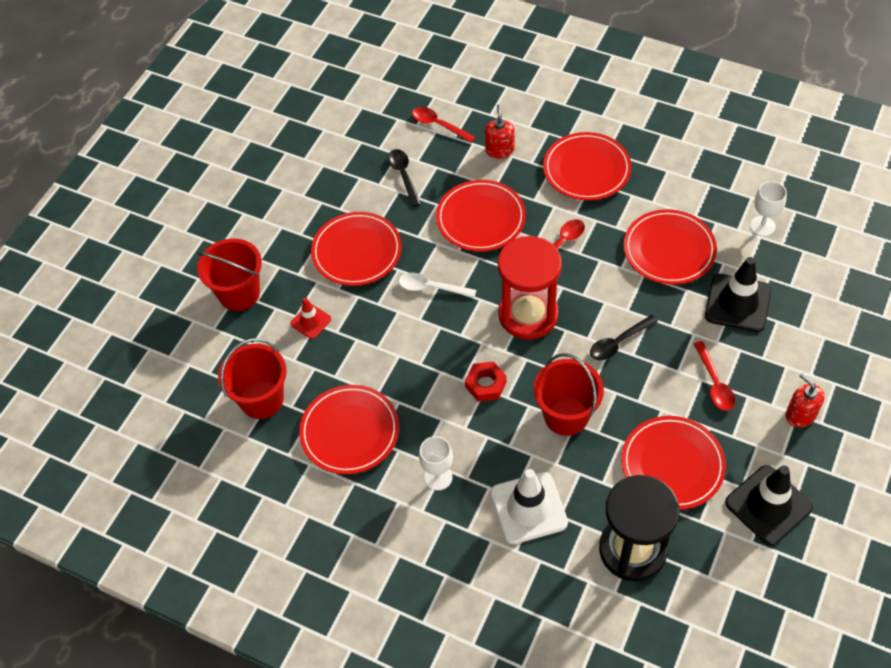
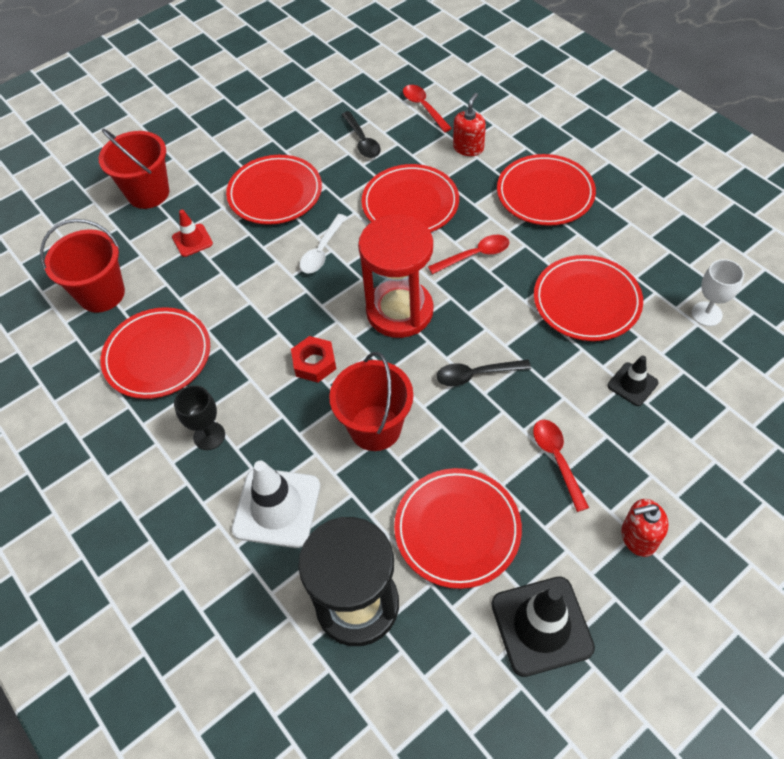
camera: 25 degrees right, 0 degrees up
black spoon [388,149,421,207] -> black spoon turned 150 degrees clockwise [341,111,381,158]
white spoon [399,273,476,298] -> white spoon turned 105 degrees counterclockwise [300,214,347,273]
white goblet [419,436,453,490] -> black goblet [174,385,225,450]
red spoon [694,341,735,411] -> red spoon turned 150 degrees clockwise [533,420,589,512]
black traffic cone [705,257,771,332] -> black traffic cone [608,355,659,406], size x0.54
red soap dispenser [786,373,825,428] -> red soap dispenser turned 90 degrees counterclockwise [621,499,669,557]

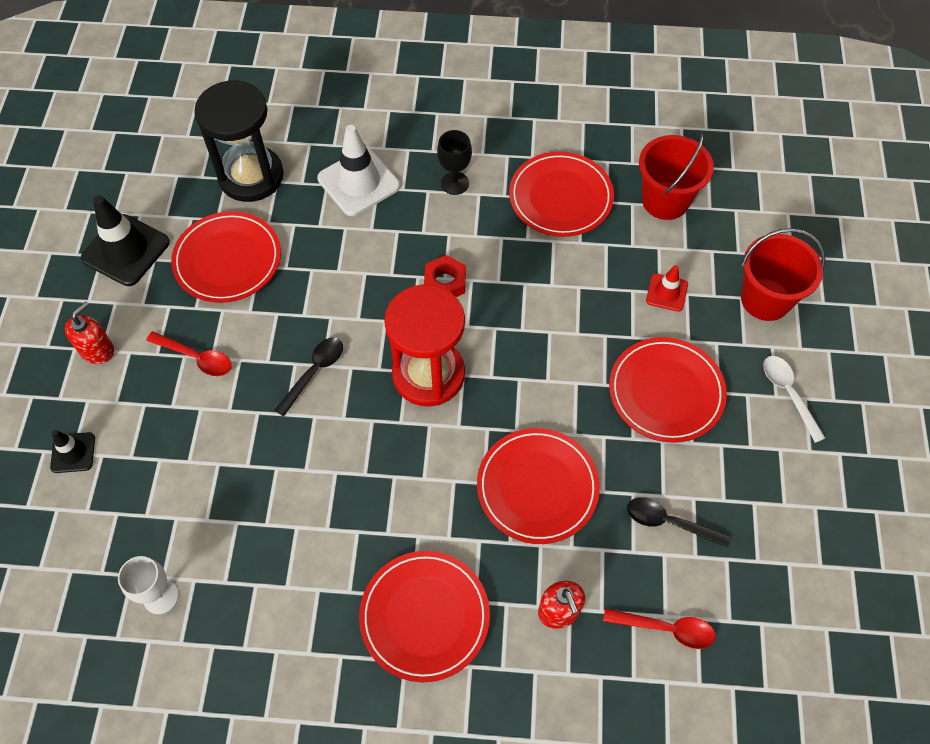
camera: 130 degrees right, 5 degrees up
white spoon [300,214,347,273] -> white spoon moved to [763,356,825,443]
red bucket [329,352,413,451] -> none
red spoon [428,235,509,274] -> none
red plate [534,255,643,341] -> none
black traffic cone [608,355,659,406] -> black traffic cone moved to [50,430,95,473]

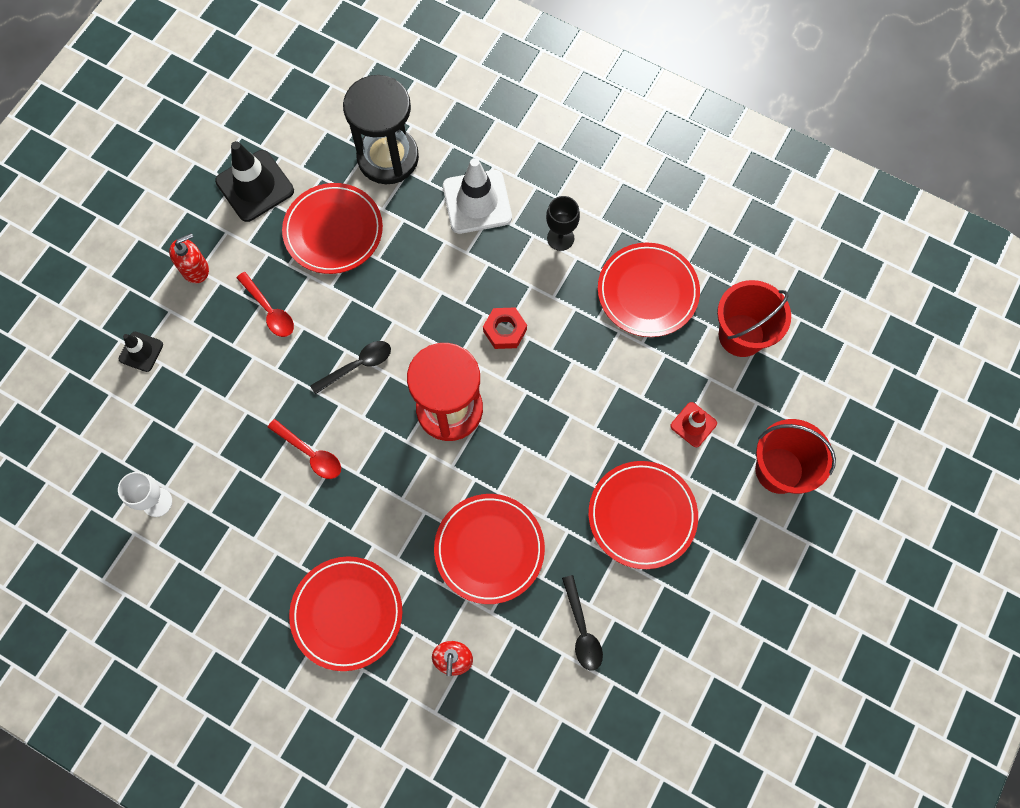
camera: 25 degrees right, 10 degrees up
red spoon [603,608,716,649] -> red spoon moved to [268,419,341,479]
black spoon [627,497,731,548] -> black spoon turned 150 degrees counterclockwise [562,575,603,671]
white spoon [763,356,825,443] -> none

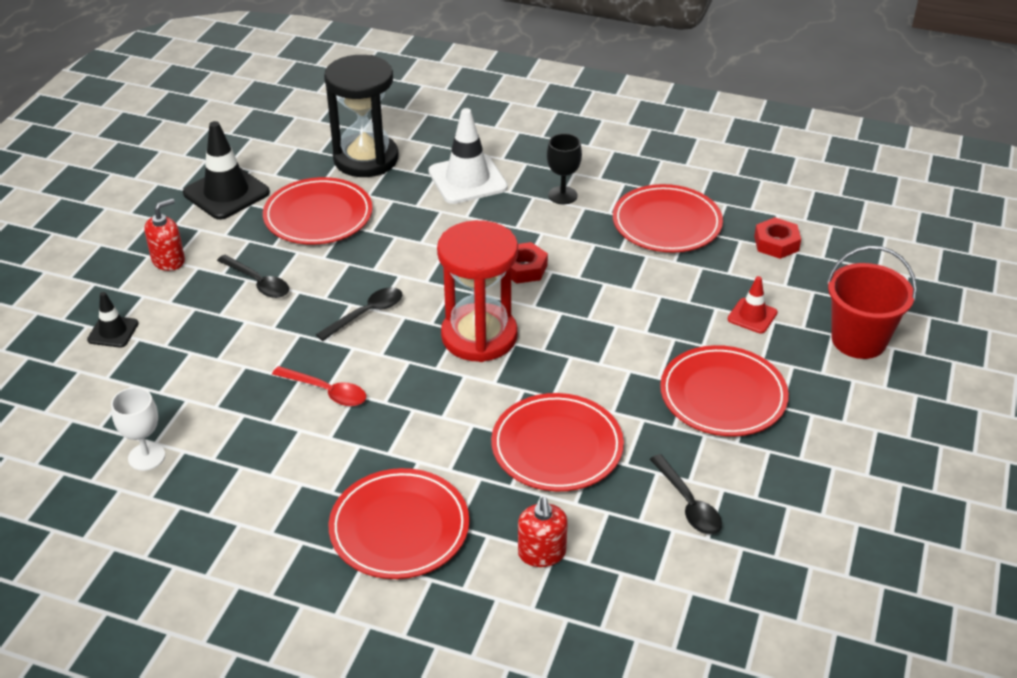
camera: 10 degrees left, 30 degrees down
red spoon [237,272,294,337] -> black spoon [217,255,289,298]
red bucket [717,280,791,357] -> red nut [754,217,801,259]

